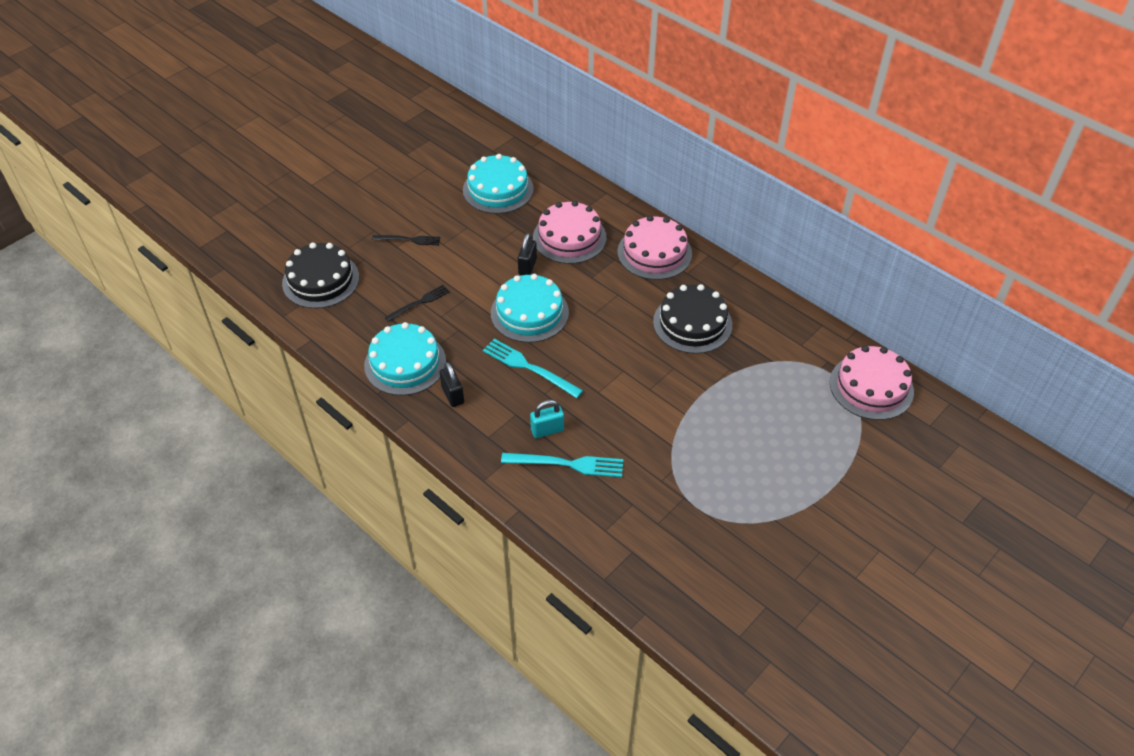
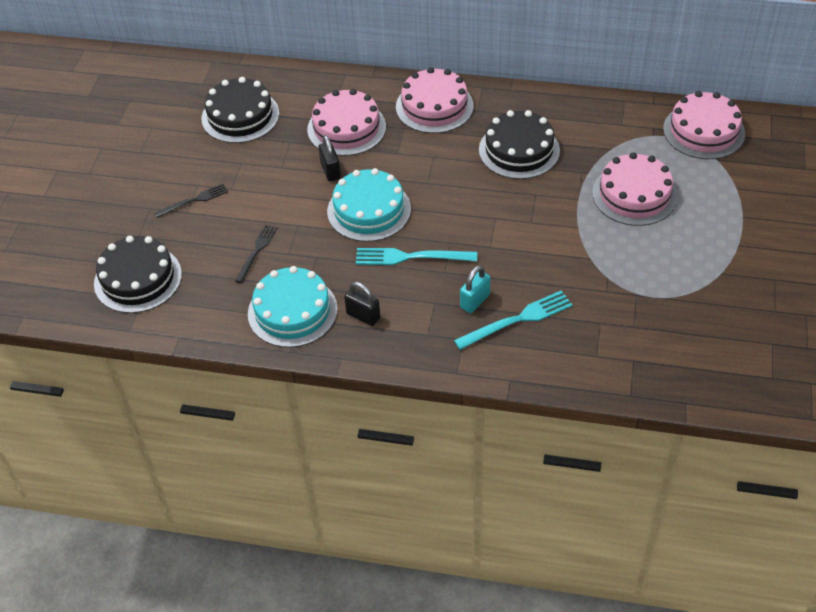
camera: 30 degrees left, 0 degrees up
turquoise cake [463,154,534,214] -> black cake [202,77,279,143]
none -> pink cake [592,152,677,226]

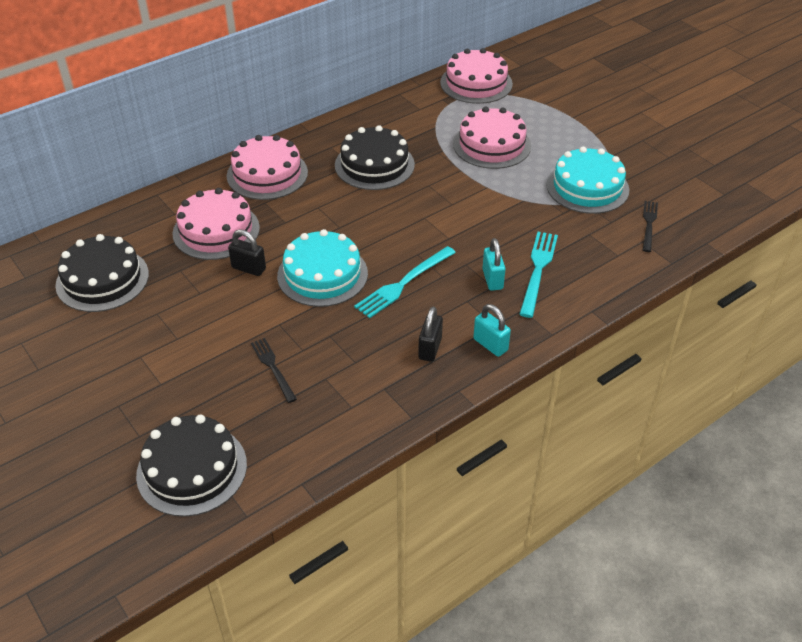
camera: 50 degrees left, 5 degrees down
black fork [154,184,228,218] -> black fork moved to [643,201,658,252]
turquoise cake [248,266,338,347] -> turquoise cake moved to [546,147,629,214]
black padlock [344,282,380,326] -> black padlock turned 60 degrees counterclockwise [418,307,443,362]
none -> turquoise padlock [473,304,511,357]

